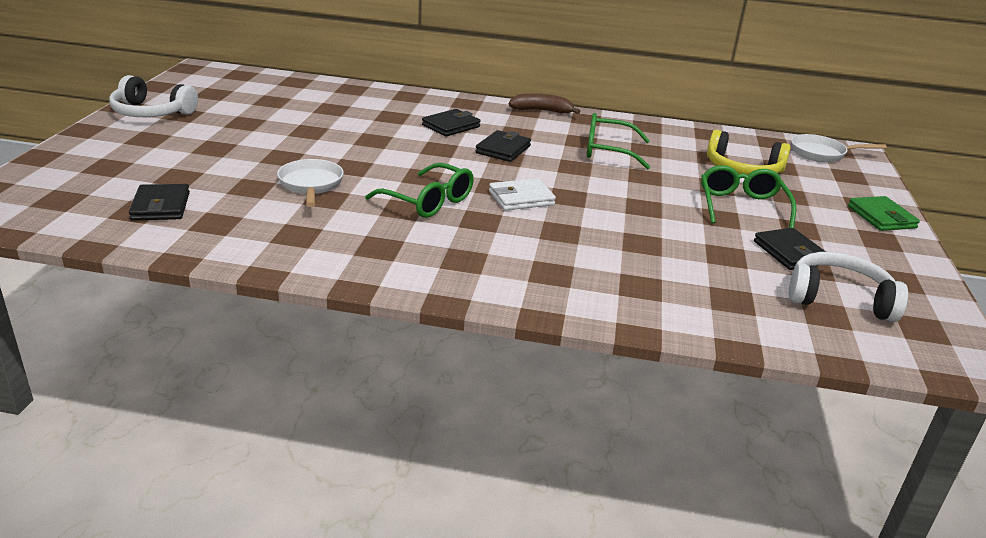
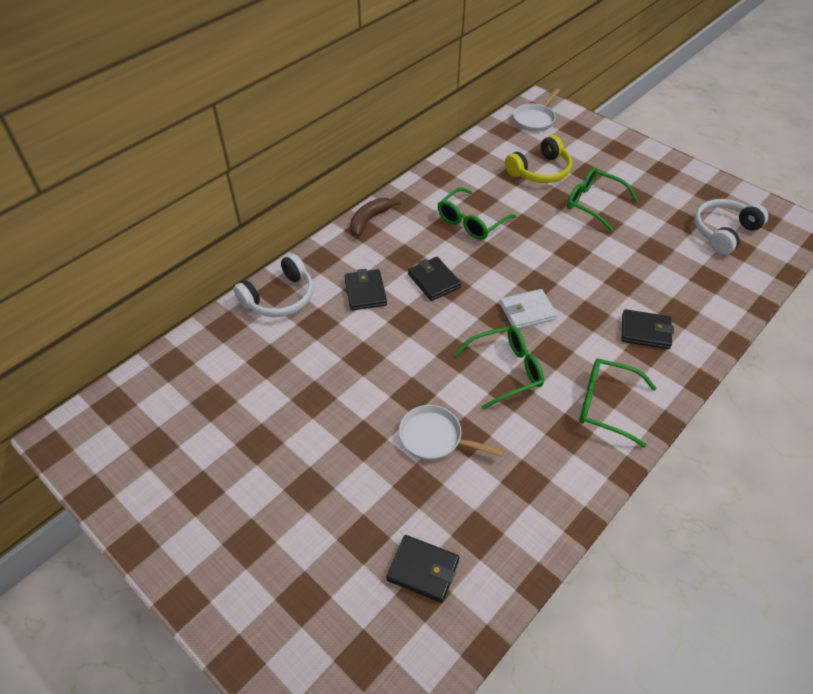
camera: 55 degrees left, 20 degrees up
white headphones [110,75,198,117] -> white headphones moved to [233,254,313,317]
white wallet [489,178,556,210] -> white wallet turned 60 degrees clockwise [500,289,557,329]
black wallet [754,228,826,270] -> black wallet moved to [621,309,674,349]
green wallet [848,196,920,231] -> none
none -> green glasses [579,358,656,448]

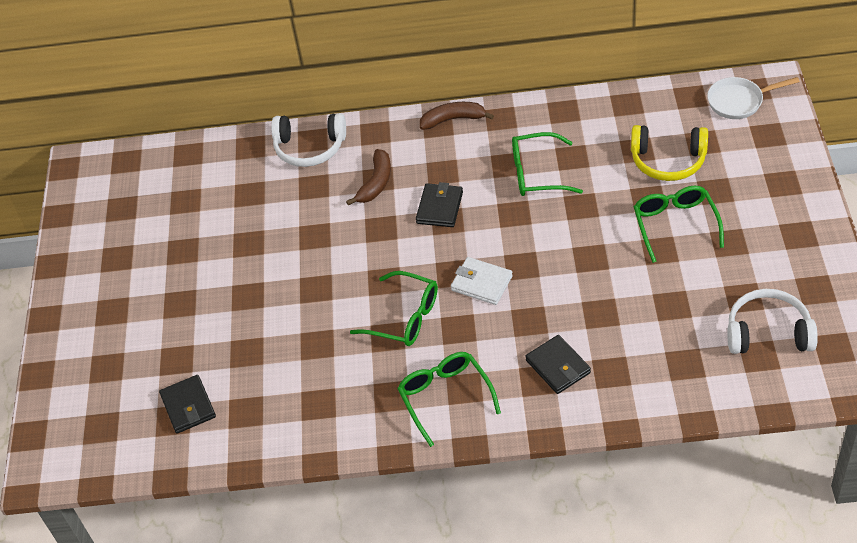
camera: 50 degrees right, 0 degrees up
black wallet [344,269,387,310] -> brown banana [346,149,391,206]
white pan [399,405,504,460] -> none

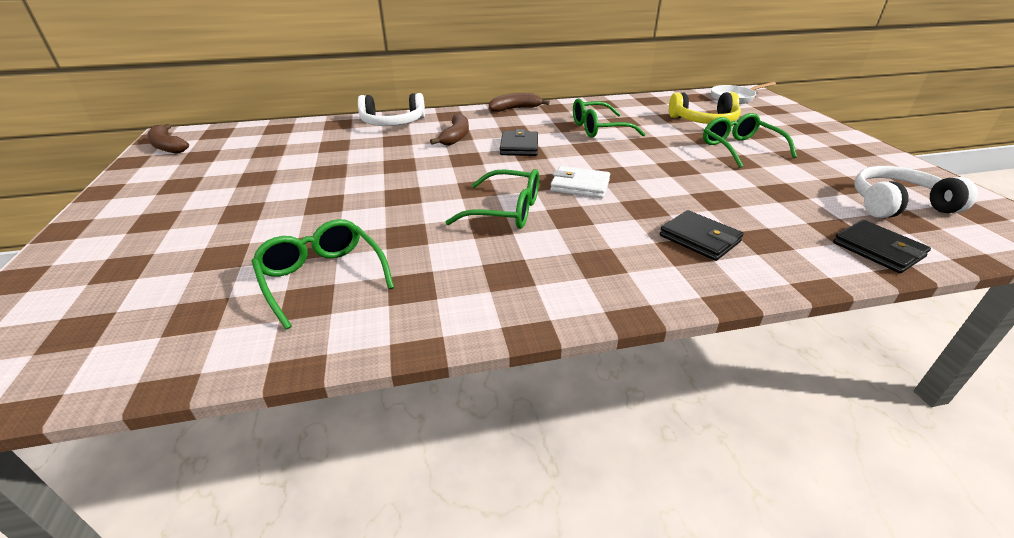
camera: 15 degrees left, 15 degrees down
black wallet [159,375,216,434] -> black wallet moved to [833,220,931,273]
green glasses [398,352,501,447] -> green glasses moved to [251,219,394,330]
none -> brown banana [147,124,189,154]

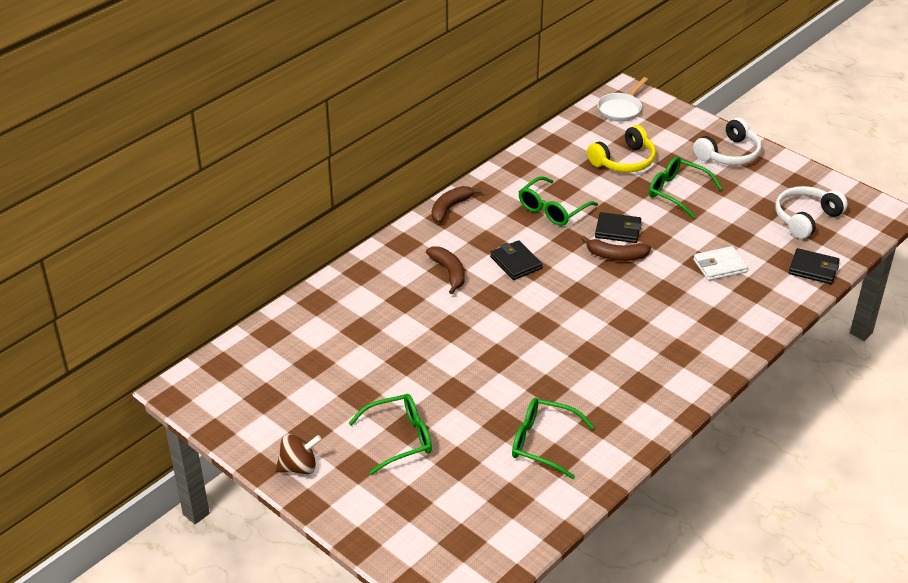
camera: 35 degrees left, 5 degrees up
brown banana [147,124,189,154] -> brown banana moved to [581,236,651,261]
white headphones [358,93,425,126] -> white headphones moved to [693,117,762,165]
green glasses [446,169,539,229] -> green glasses moved to [349,394,432,475]
white wallet [550,166,610,198] -> white wallet moved to [693,246,748,281]
black wallet [660,210,744,261] -> black wallet moved to [595,212,642,243]
none -> brown spinning top [276,434,322,474]

